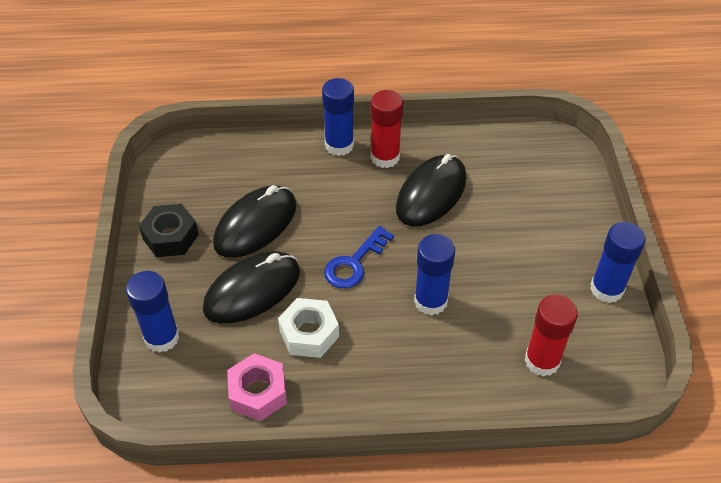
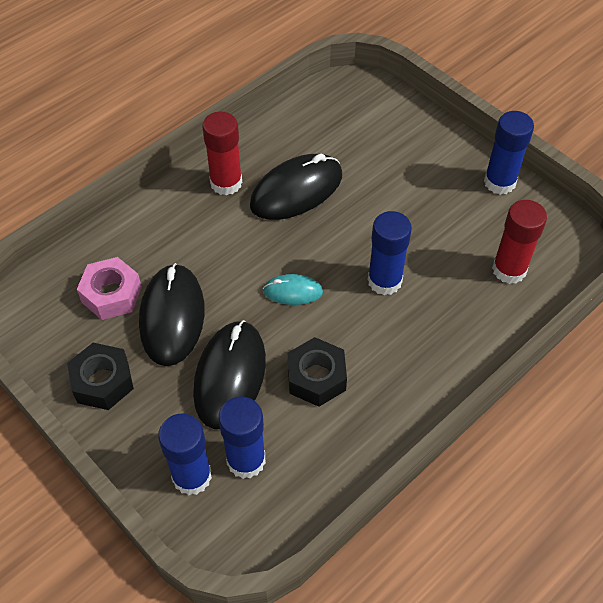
camera: 40 degrees left, 5 degrees up
pink nut [227,353,287,421] -> pink nut moved to [77,257,142,320]
white nut [278,298,339,358] -> black nut [288,337,347,407]
blue glue stick [322,78,354,156] -> blue glue stick moved to [218,397,266,479]
blue key [324,226,394,289] -> turquoise mouse [263,274,323,305]
black mouse [396,154,467,226] -> black mouse turned 60 degrees clockwise [250,154,342,220]

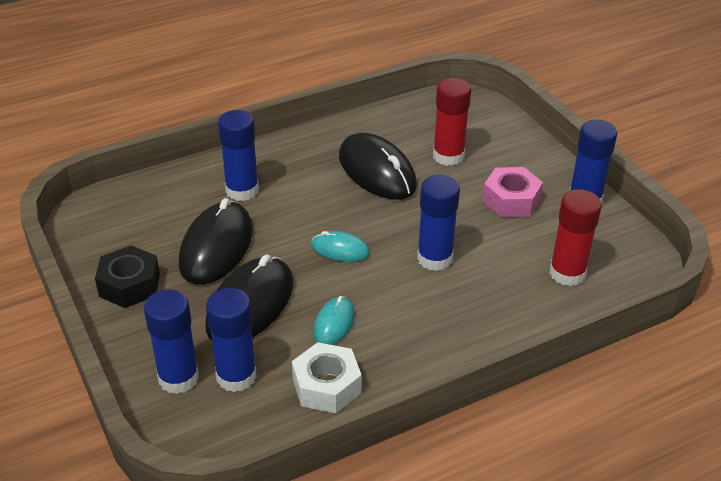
camera: 15 degrees right, 15 degrees down
pink nut [77,257,142,320] -> pink nut moved to [482,167,543,217]
red glue stick [202,112,242,196] -> red glue stick moved to [433,78,471,166]
black mouse [250,154,342,220] -> black mouse turned 75 degrees clockwise [339,133,417,200]
black nut [288,337,347,407] -> turquoise mouse [313,296,355,345]
none -> blue glue stick [218,110,259,201]
none -> white nut [292,342,362,413]

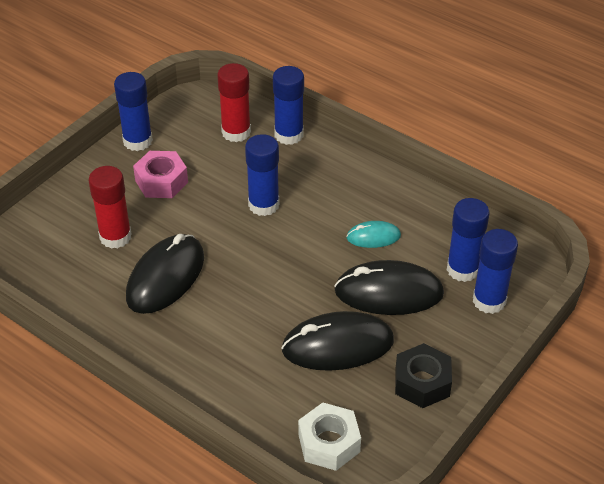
camera: 115 degrees left, 5 degrees up
blue glue stick [218,110,259,201] -> blue glue stick moved to [273,66,304,145]
white nut [292,342,362,413] -> white nut moved to [298,403,361,471]
turquoise mouse [311,231,370,262] -> none

